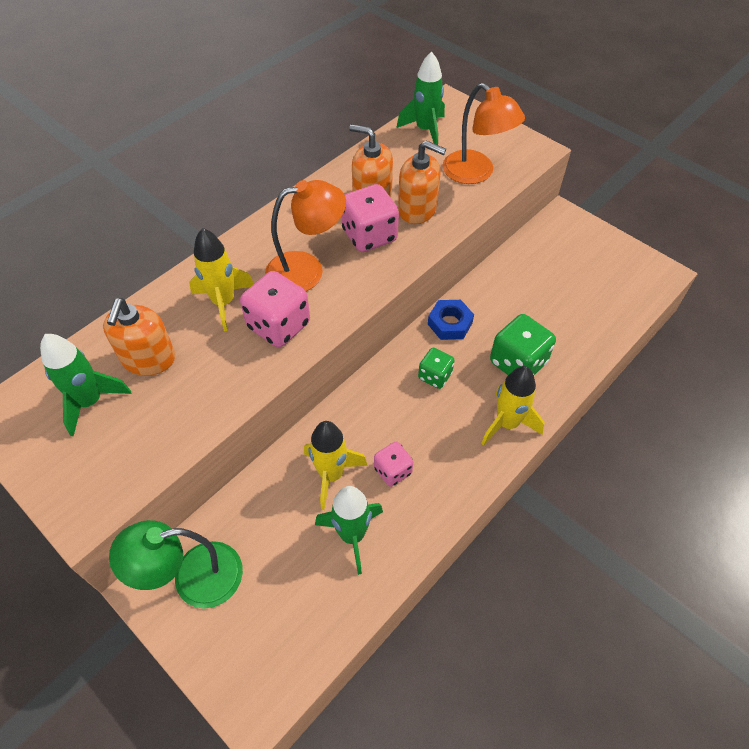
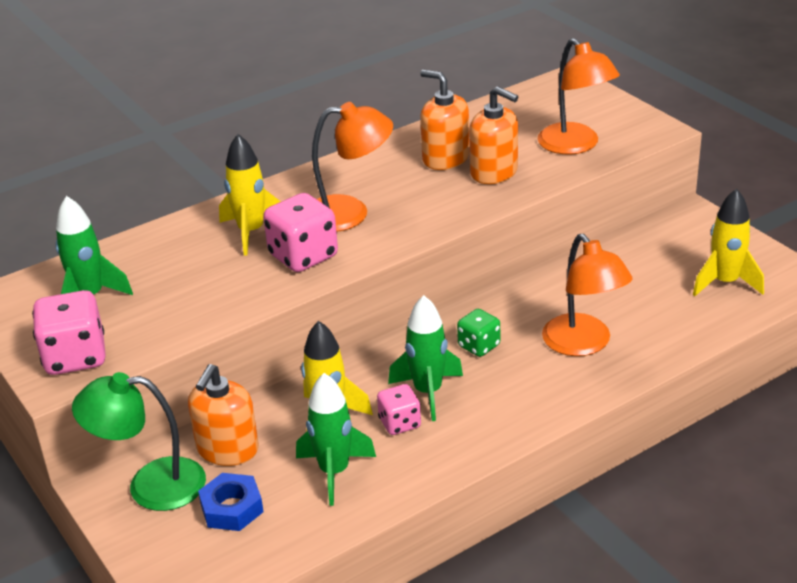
camera: 15 degrees right, 20 degrees down
orange soap dispenser [103,298,175,376] -> orange soap dispenser moved to [188,364,259,466]
pink dice [342,184,399,252] -> pink dice moved to [32,290,106,375]
green rocket [396,51,445,145] -> green rocket moved to [388,295,463,421]
blue nut [428,300,474,340] -> blue nut moved to [198,473,264,531]
yellow rocket [481,366,545,446] -> yellow rocket moved to [693,189,764,296]
green dice [490,314,556,375] -> orange lamp [542,234,633,356]

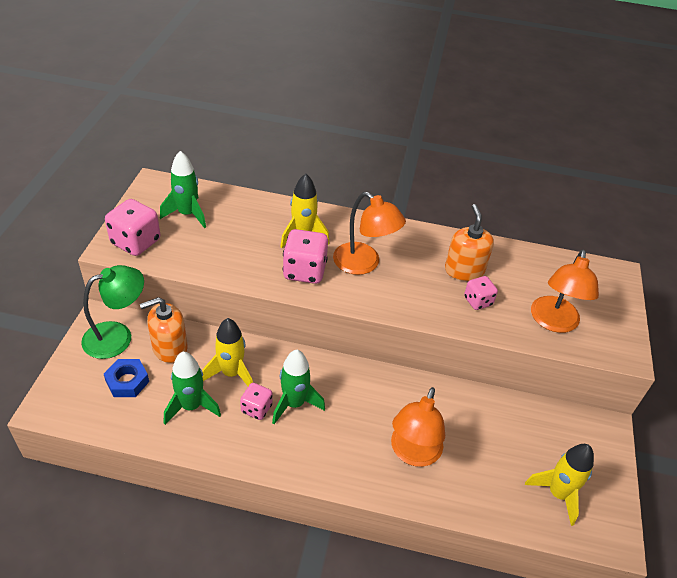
camera: 40 degrees right, 10 degrees up
green lamp [72,372,206,511] -> green lamp turned 105 degrees clockwise [81,265,144,359]
green dice [457,309,500,357] -> none
orange soap dispenser [469,86,519,184] -> pink dice [464,276,498,310]

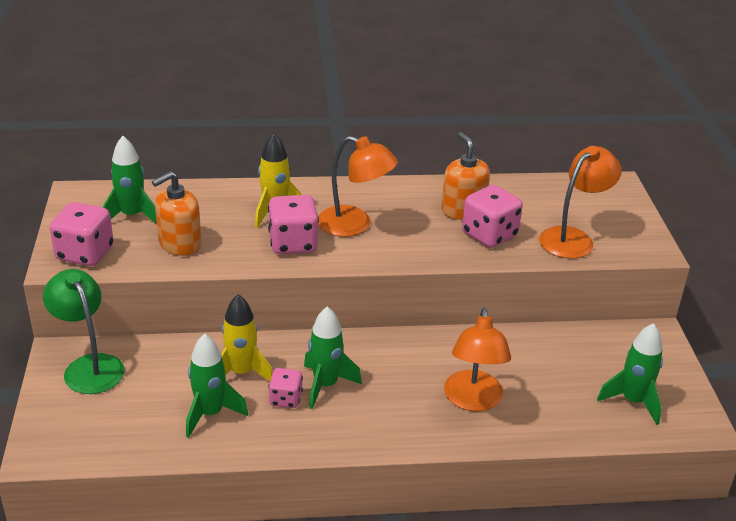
camera: 15 degrees left, 10 degrees down
green lamp [81,265,144,359] -> green lamp turned 75 degrees counterclockwise [43,269,124,394]
blue nut [104,359,149,397] -> none
orange soap dispenser [140,297,188,363] -> orange soap dispenser moved to [152,171,202,256]
pink dice [464,276,498,310] -> pink dice [462,185,523,248], size x1.67
yellow rocket [525,444,594,526] -> green rocket [597,323,663,425]
orange lamp [531,250,599,333] -> orange lamp turned 135 degrees counterclockwise [539,146,622,259]

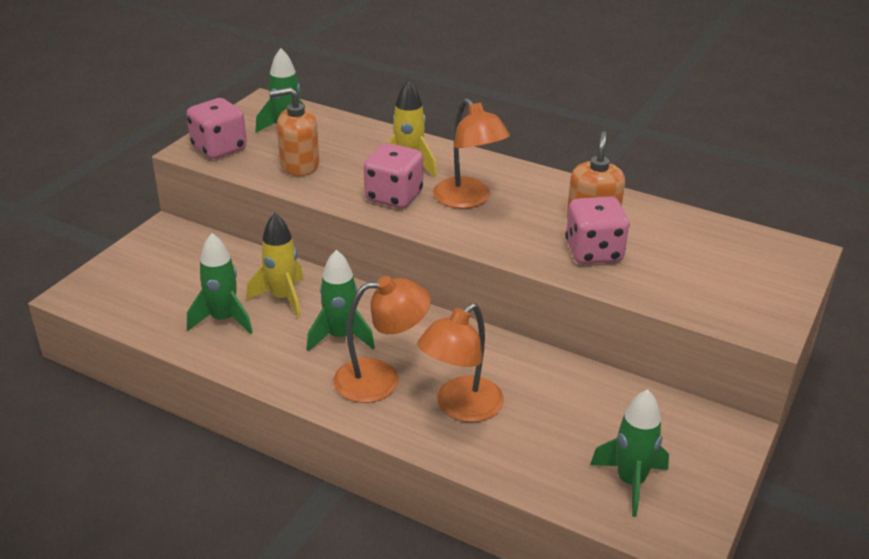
camera: 35 degrees right, 0 degrees up
green lamp [43,269,124,394] -> none
pink dice [269,368,303,408] -> none
orange lamp [539,146,622,259] -> orange lamp moved to [333,276,431,403]

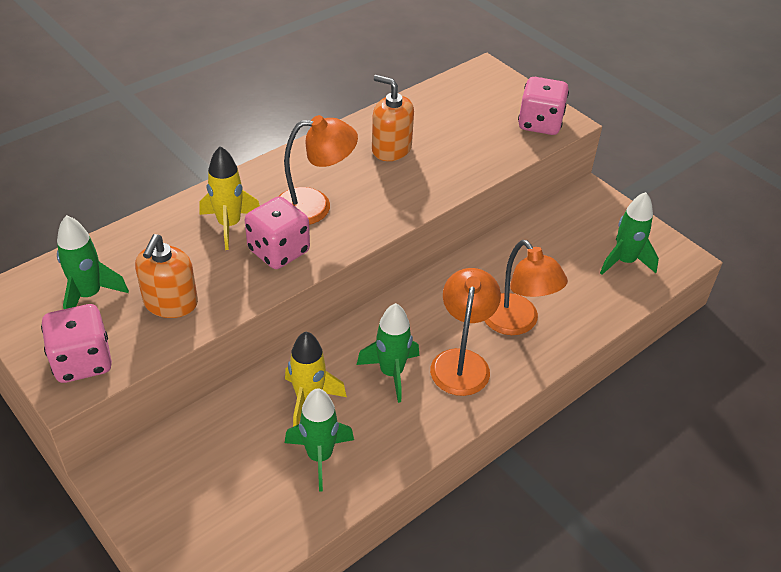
camera: 70 degrees left, 10 degrees up
pink dice [565,197,630,264] -> pink dice moved to [518,77,569,135]

